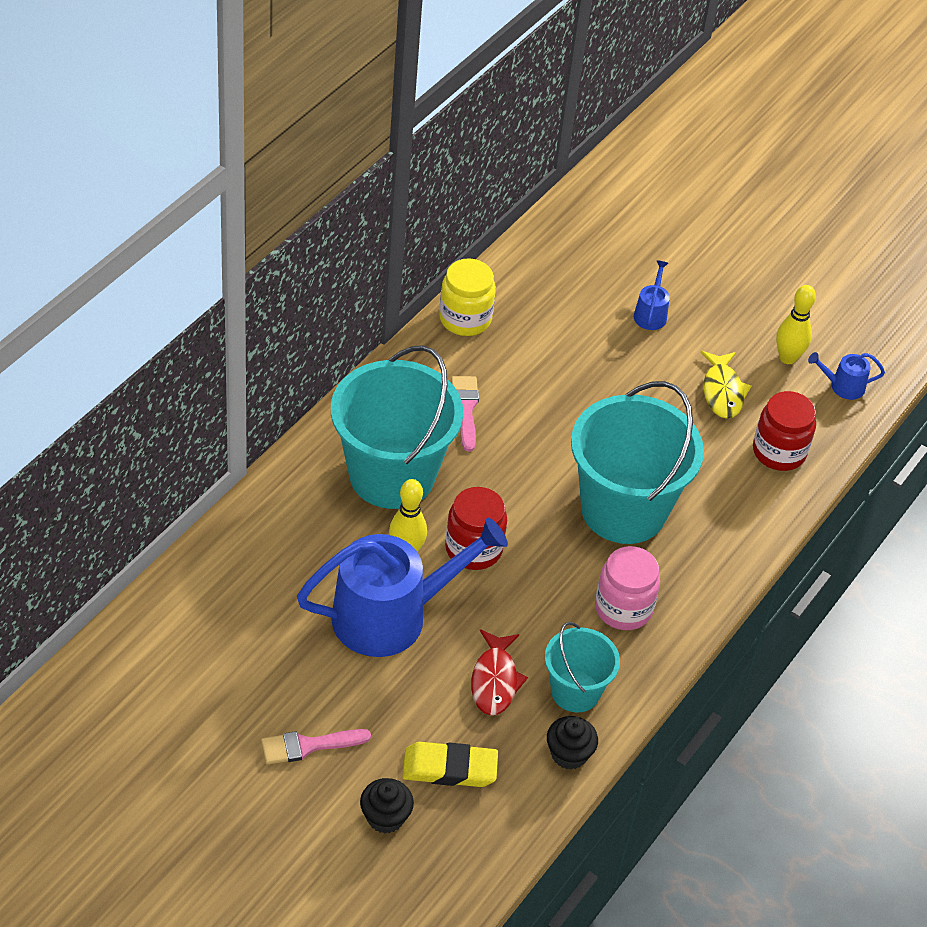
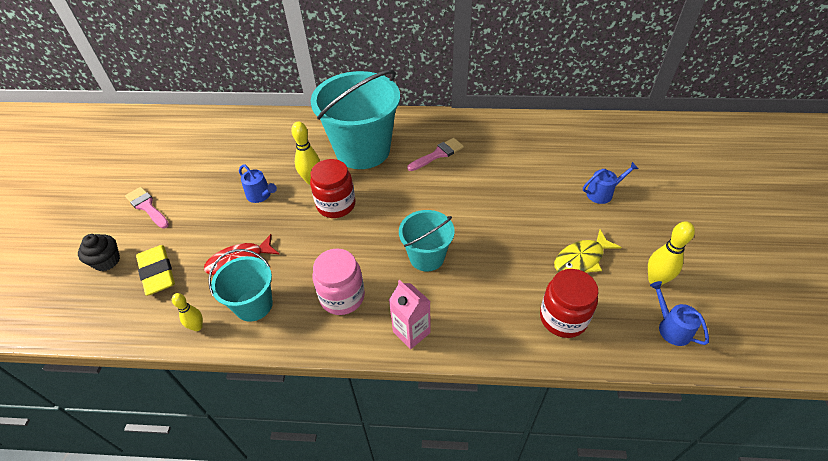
camera: 65 degrees right, 0 degrees up
blue watering can [297,517,508,657] -> blue watering can [239,164,277,203], size x0.42
yellow jar [439,258,496,336] -> none
black cupcake [547,716,598,769] -> yellow bowling pin [172,293,203,331]
turquoise bucket [571,381,704,544] -> turquoise bucket [399,210,455,272], size x0.54
none -> pink carton [389,280,431,349]

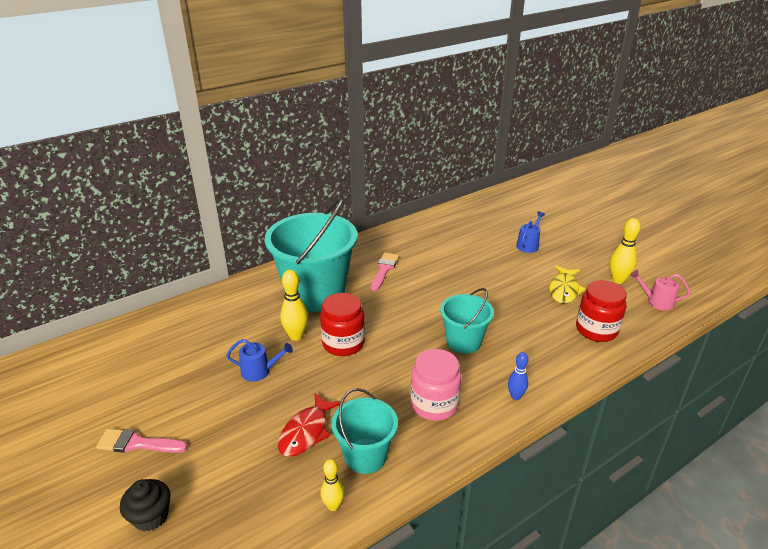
camera: 40 degrees left, 15 degrees down
yellow eraser [136,245,175,296] -> none
pink carton [389,280,431,349] -> blue bowling pin [508,352,528,400]
blue watering can [650,281,709,346] -> pink watering can [630,270,691,311]

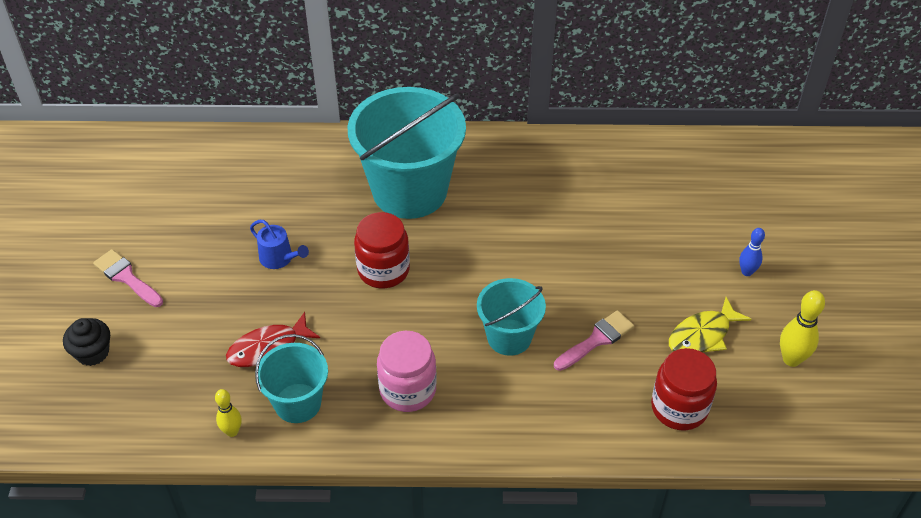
camera: 35 degrees right, 15 degrees up
yellow bowling pin [280,270,308,341] -> none
pink brush [371,252,399,291] -> pink brush moved to [554,310,634,371]
blue bowling pin [508,352,528,400] -> blue bowling pin moved to [739,228,765,276]
blue watering can [516,212,545,253] -> none
pink watering can [630,270,691,311] -> none

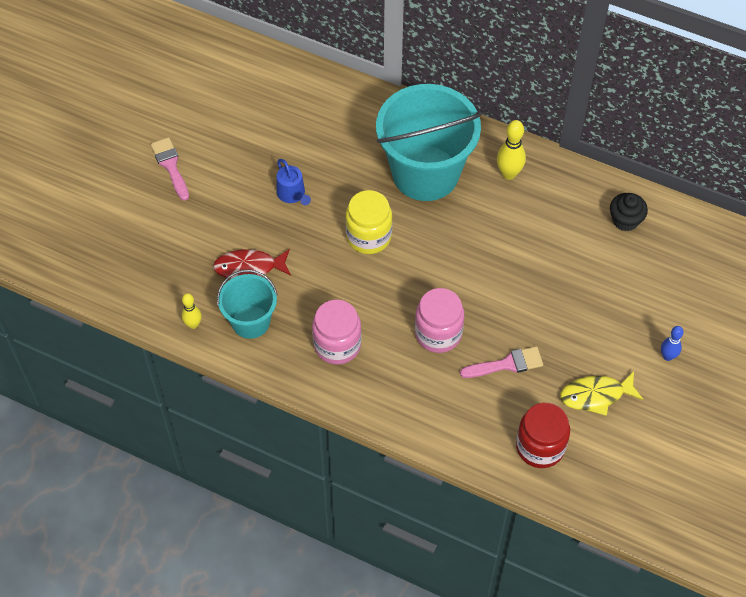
camera: 25 degrees right, 10 degrees up
black cupcake [63,318,110,366] -> black cupcake moved to [610,193,648,231]
red jar [354,212,410,289] -> yellow jar [345,190,392,254]
turquoise bucket [477,278,546,356] -> pink jar [415,288,464,353]
yellow bowling pin [780,290,825,367] -> yellow bowling pin moved to [497,120,526,180]

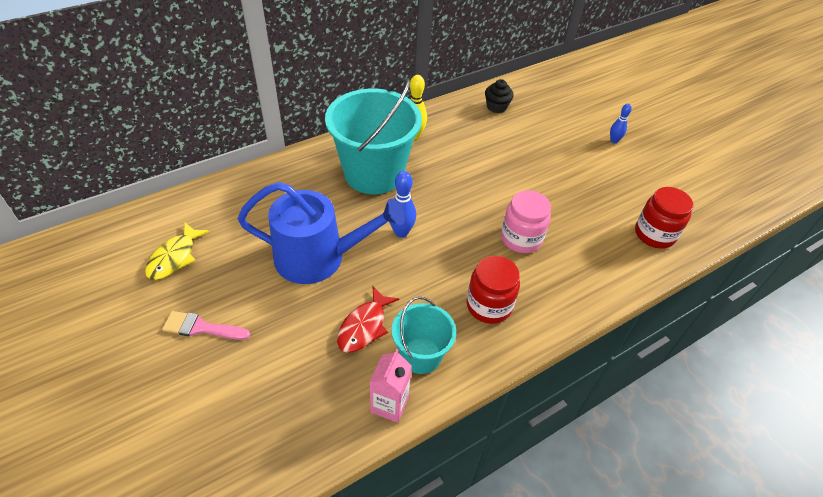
camera: 60 degrees left, 10 degrees down
yellow bowling pin [182,293,202,329] -> pink carton [370,349,412,423]
blue watering can [276,159,311,205] -> blue watering can [237,182,405,284], size x2.40
pink jar [312,300,361,364] -> red jar [467,256,520,324]
yellow jar [345,190,392,254] -> blue bowling pin [389,171,416,238]
pink brush [460,346,543,378] -> none
yellow fish [560,371,643,416] -> yellow fish moved to [145,223,210,280]

